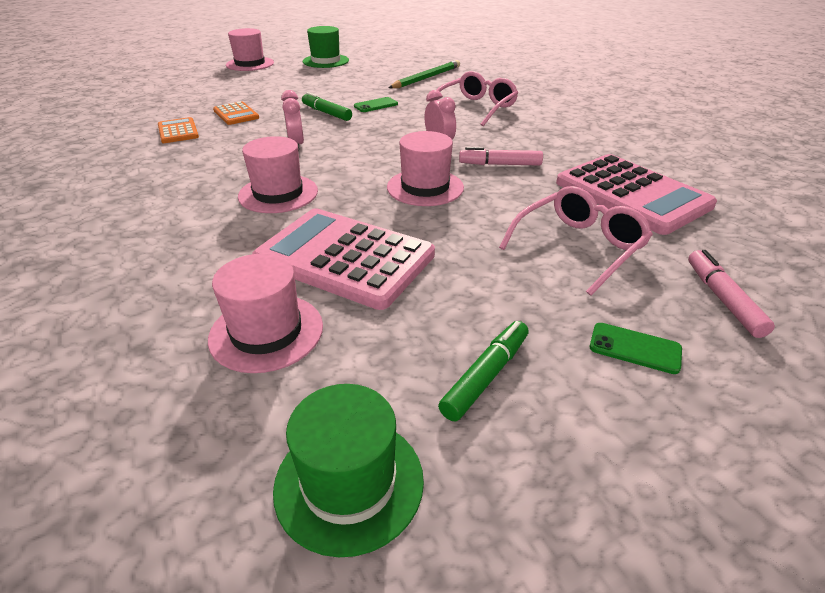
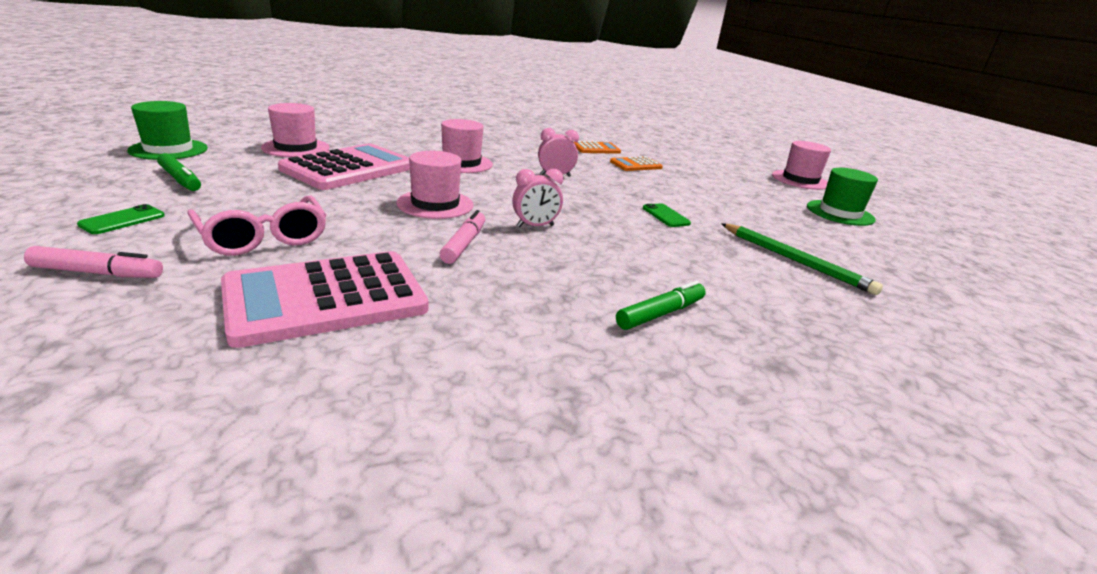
camera: 95 degrees right, 10 degrees down
green marker [302,92,352,121] -> green marker moved to [616,281,706,330]
pink glasses [430,71,518,126] -> none

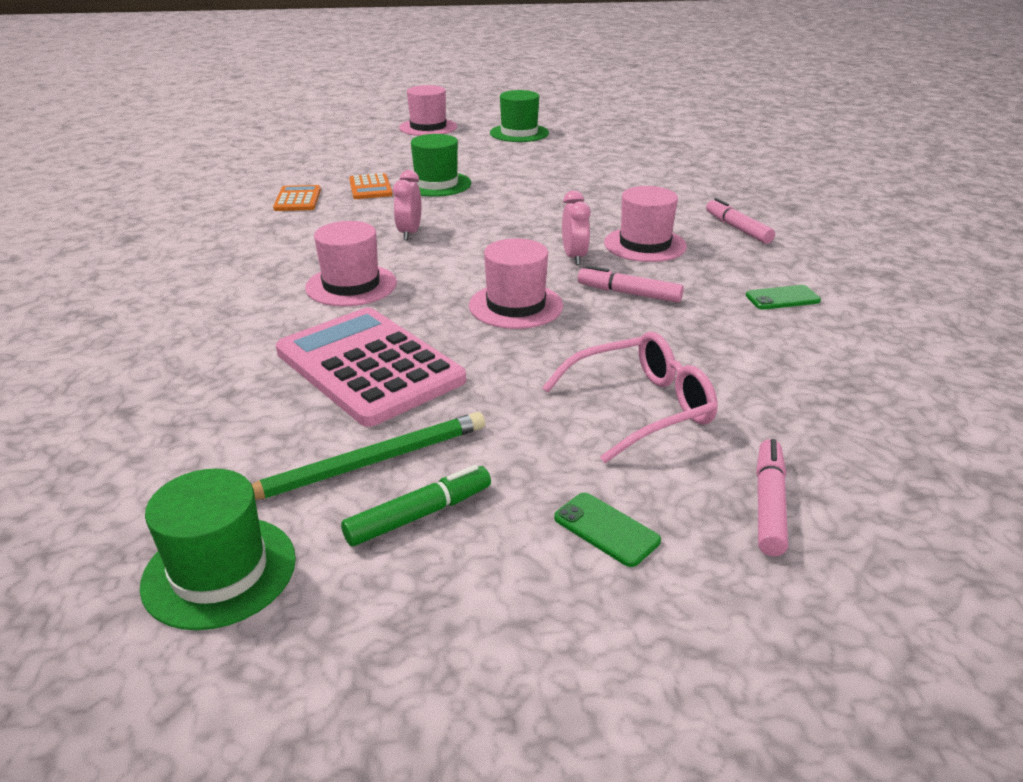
camera: 75 degrees left, 5 degrees up
pink calculator [221,251,428,348] -> none
pink hat [261,103,330,157] -> pink hat moved to [604,186,687,262]
green marker [616,281,706,330] -> pink marker [706,198,775,244]
green phone [643,203,691,227] -> green phone moved to [746,285,821,310]
green pencil [721,223,883,295] -> green pencil moved to [252,412,485,500]
none -> green hat [411,134,471,197]

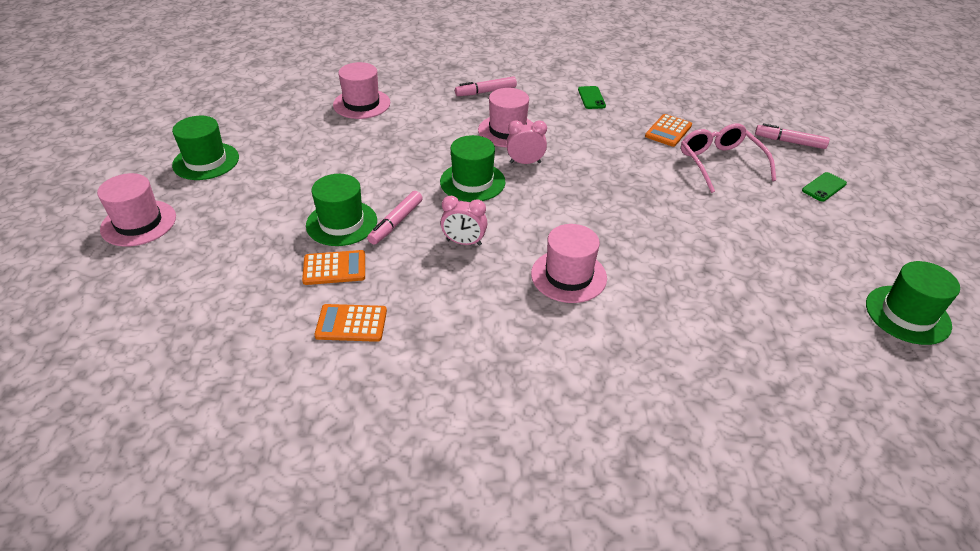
camera: 85 degrees left, 10 degrees up
green pencil [252,412,485,500] -> none
pink calculator [276,308,466,427] -> none
green marker [341,465,491,546] -> none
pink hat [469,238,563,329] -> pink hat moved to [333,62,390,119]
pink marker [578,265,684,303] -> pink marker moved to [367,191,423,245]
none -> green hat [440,135,506,202]
none -> orange calculator [645,114,692,147]

